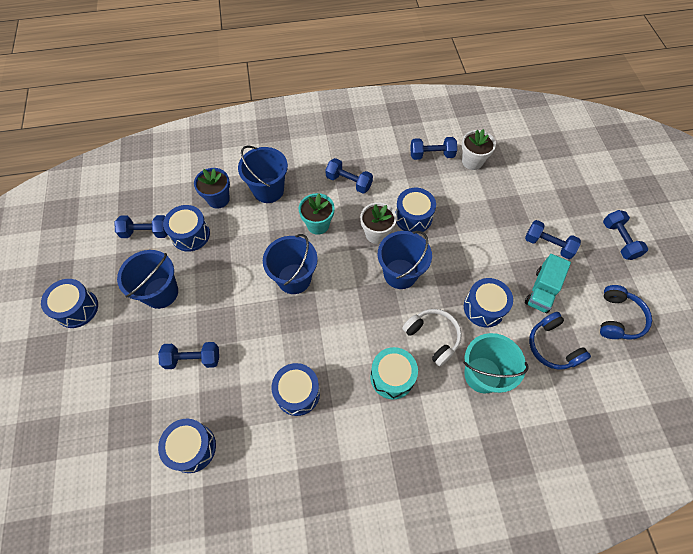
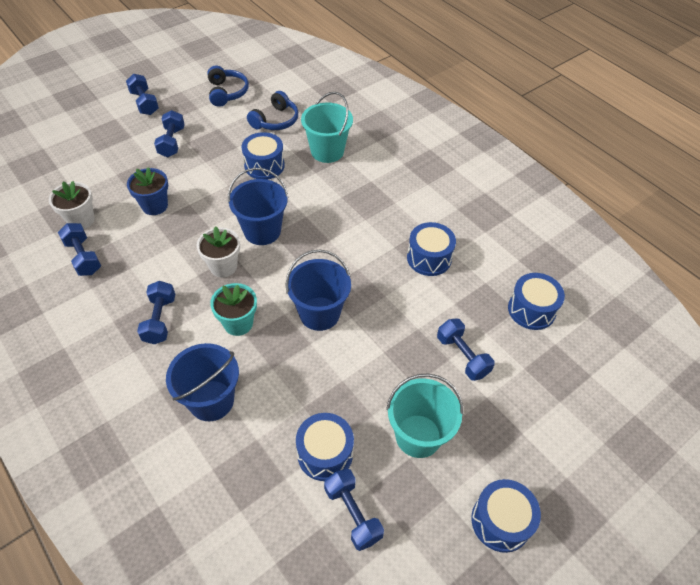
camera: 120 degrees left, 10 degrees down
blue bucket [117,250,178,309] -> turquoise bucket [386,373,463,458]
blue flower pot [194,168,230,209] -> blue flower pot moved to [127,167,168,215]
turquoise drum [370,347,418,399] -> none
blue drum [395,188,436,232] -> none
white headphones [402,309,462,366] -> none
turquoise truck [525,254,571,313] -> none
blue headphones [600,285,652,340] -> blue headphones turned 90 degrees clockwise [207,66,249,107]
blue dumbbell [603,210,648,260] -> blue dumbbell turned 75 degrees counterclockwise [126,74,159,115]

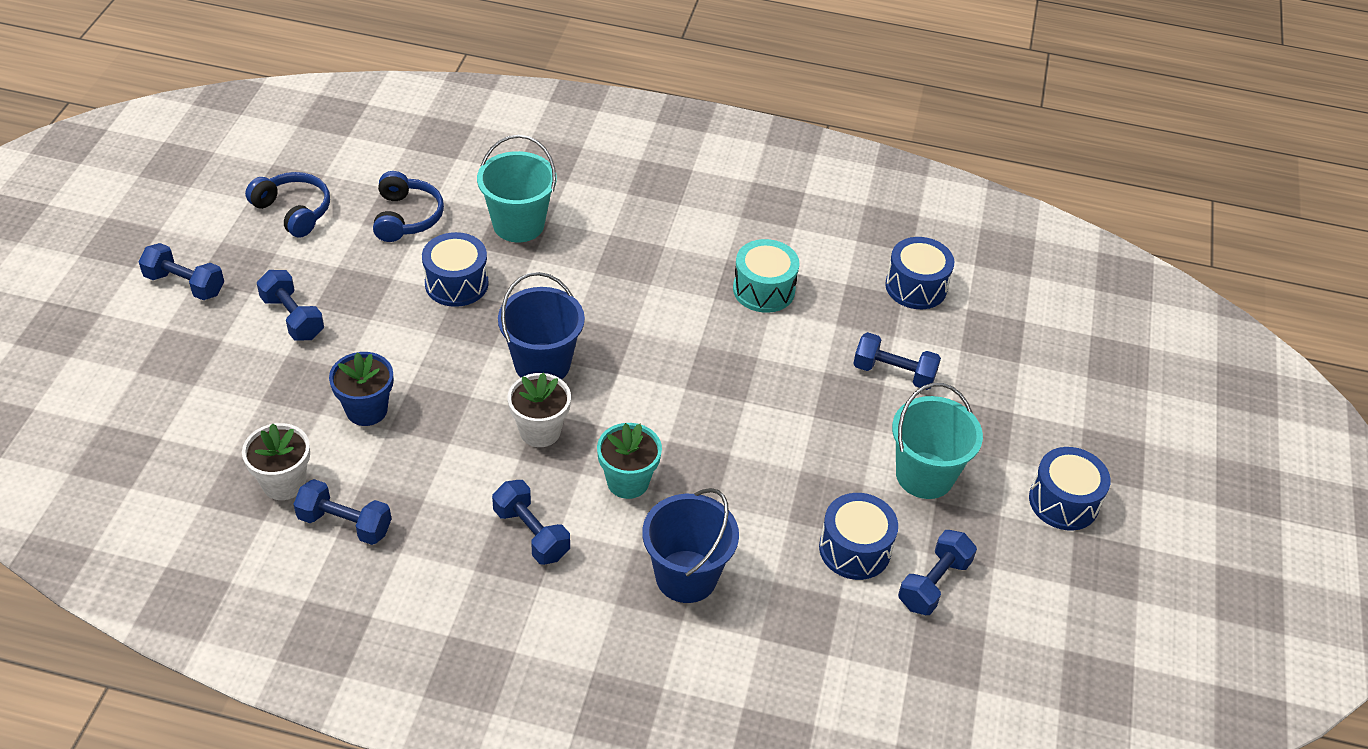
camera: 40 degrees left, 5 degrees down
blue bucket [285,249,351,331] -> none
blue dumbbell [324,469,384,551] -> blue dumbbell turned 75 degrees counterclockwise [898,530,977,615]
blue drum [407,222,456,276] -> turquoise drum [733,239,800,313]

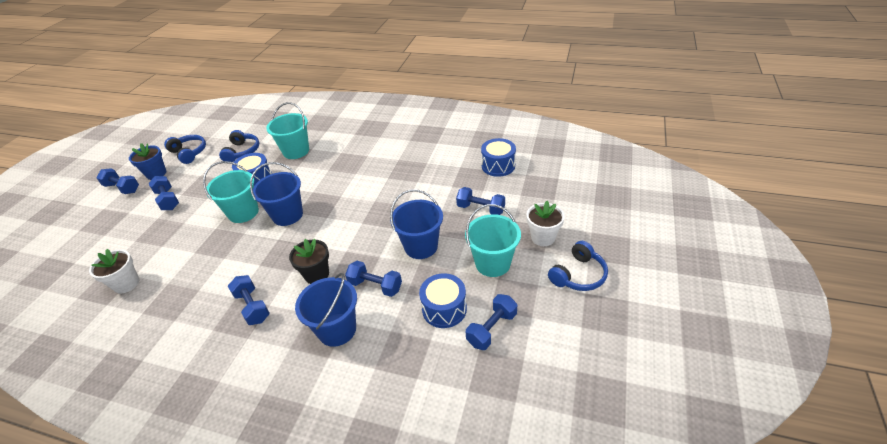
camera: 10 degrees right, 5 degrees down
blue dumbbell [293,479,391,545] -> blue dumbbell moved to [345,261,402,297]
blue flower pot [329,352,393,426] -> blue flower pot moved to [129,143,166,180]
white flower pot [508,372,571,447] -> white flower pot moved to [526,201,565,246]
turquoise flower pot [597,423,662,499] -> black flower pot [289,239,329,284]
turquoise drum [733,239,800,313] -> none
blue drum [1029,447,1111,530] -> blue headphones [548,241,608,291]
none -> turquoise bucket [203,161,259,223]
none -> blue bucket [390,189,443,259]

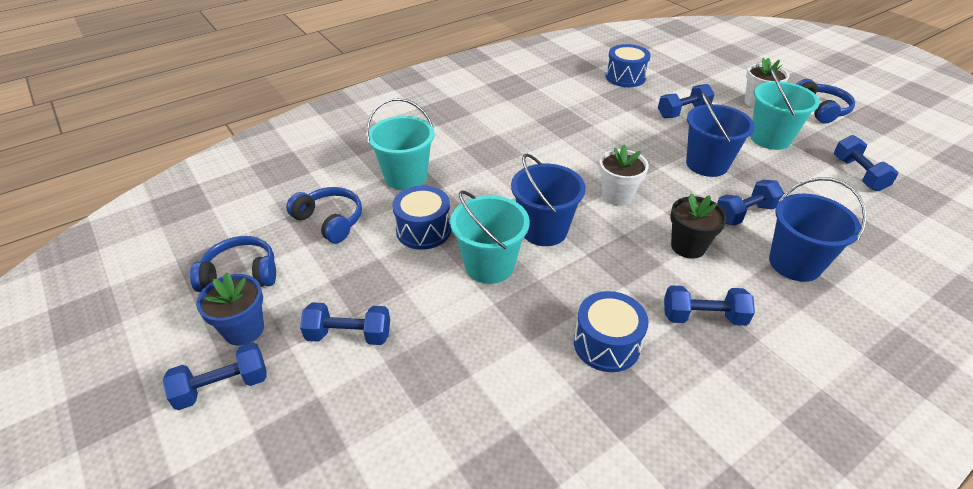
camera: 55 degrees left, 0 degrees up
white flower pot [89,249,139,294] -> white flower pot moved to [599,145,649,206]
blue drum [419,273,467,328] -> blue drum moved to [574,291,649,372]

